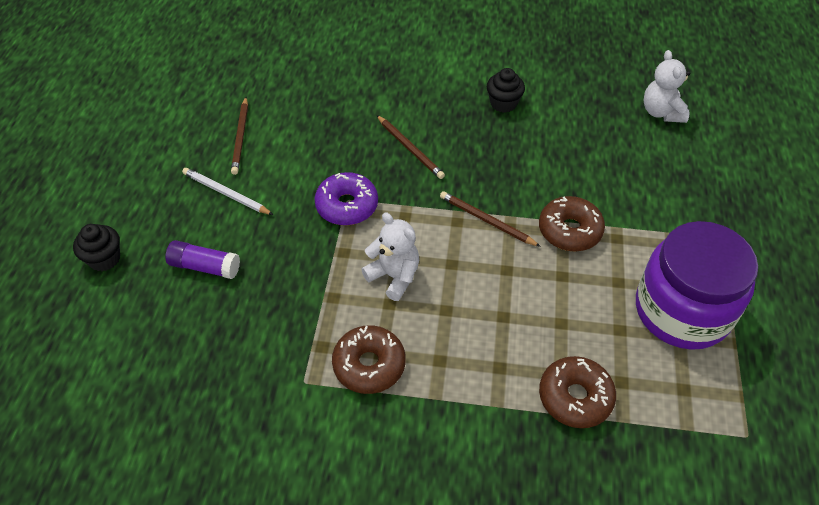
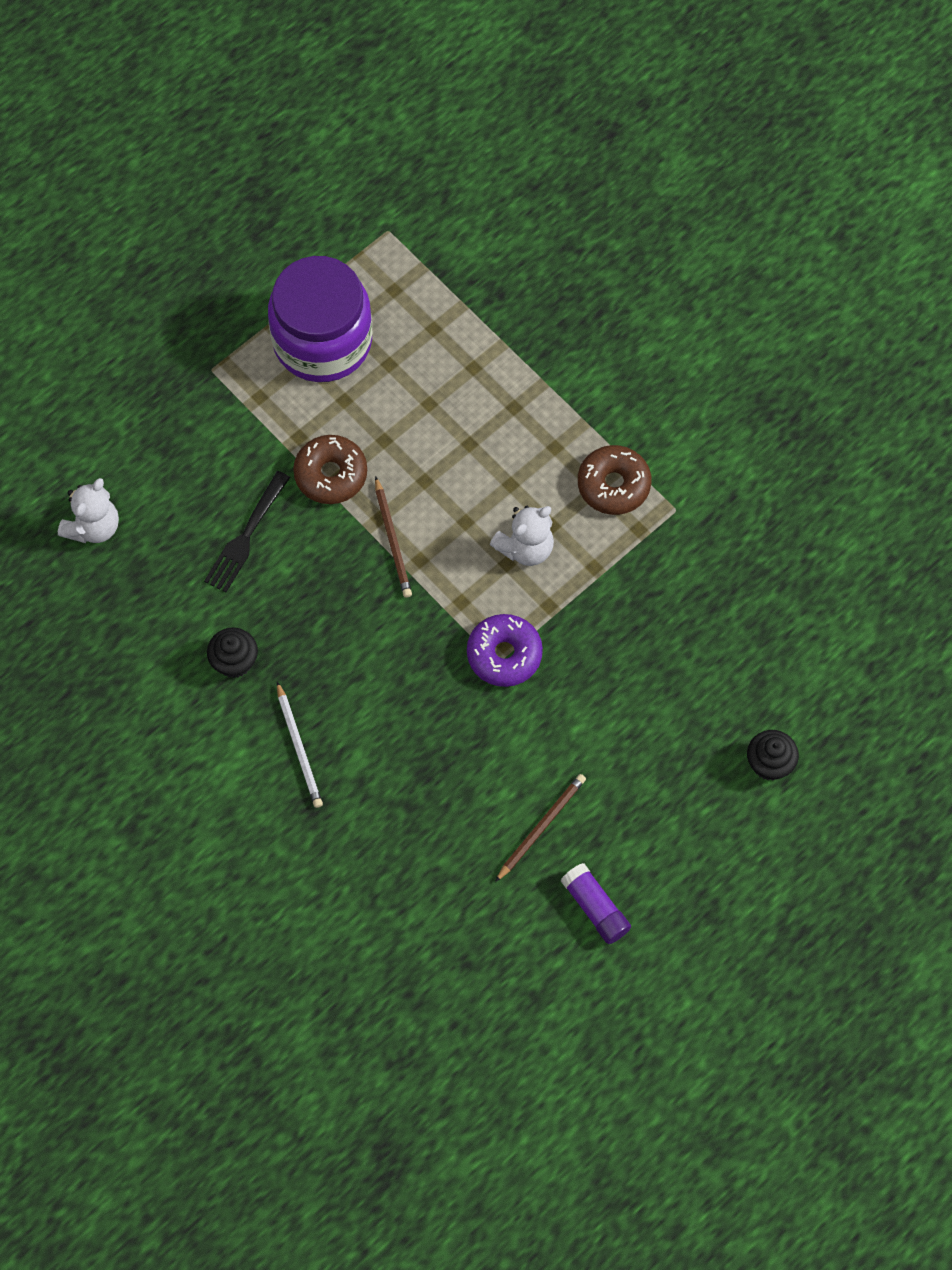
camera: 140 degrees left, 15 degrees up
purple glue stick [165,240,240,279] -> purple glue stick moved to [561,863,631,944]
white pencil [182,168,273,215] -> white pencil moved to [277,682,323,808]
white teddy bear [361,213,419,301] -> white teddy bear turned 120 degrees counterclockwise [490,506,554,566]
brown pencil [377,115,445,179] -> none
brown donut [539,356,616,428] -> none
none -> black fork [204,471,290,592]

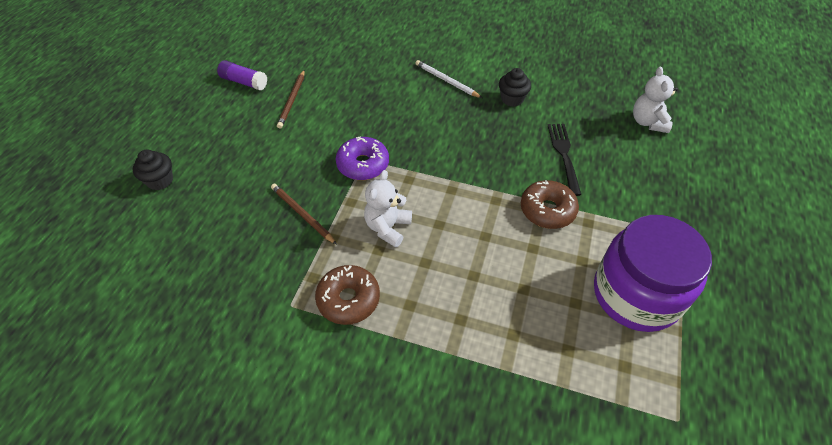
camera: 150 degrees right, 15 degrees down
brown pencil [375,476,412,598] -> brown pencil moved to [271,184,336,244]

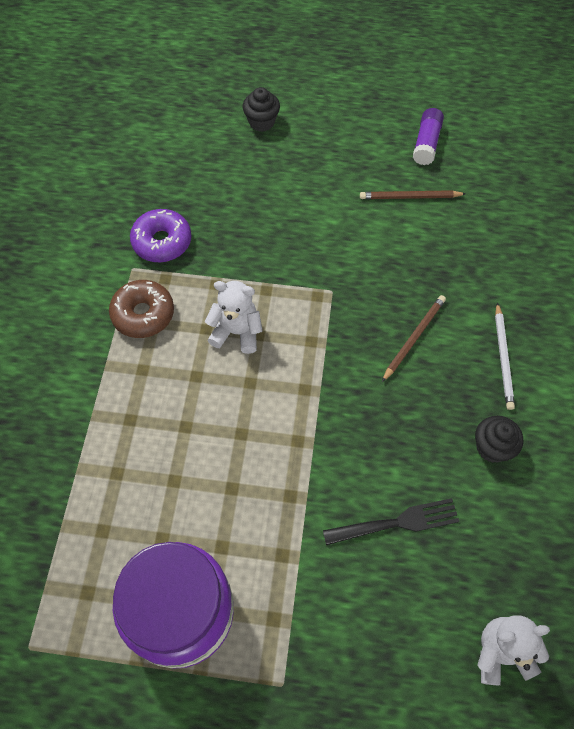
camera: 80 degrees right, 10 degrees up
brown pencil [271,184,336,244] -> brown pencil moved to [382,295,446,382]
purple donut [336,137,389,180] -> purple donut moved to [130,209,192,262]
white pencil [415,60,482,98] -> white pencil turned 150 degrees clockwise [495,302,515,410]
brown donut [521,180,579,229] -> none

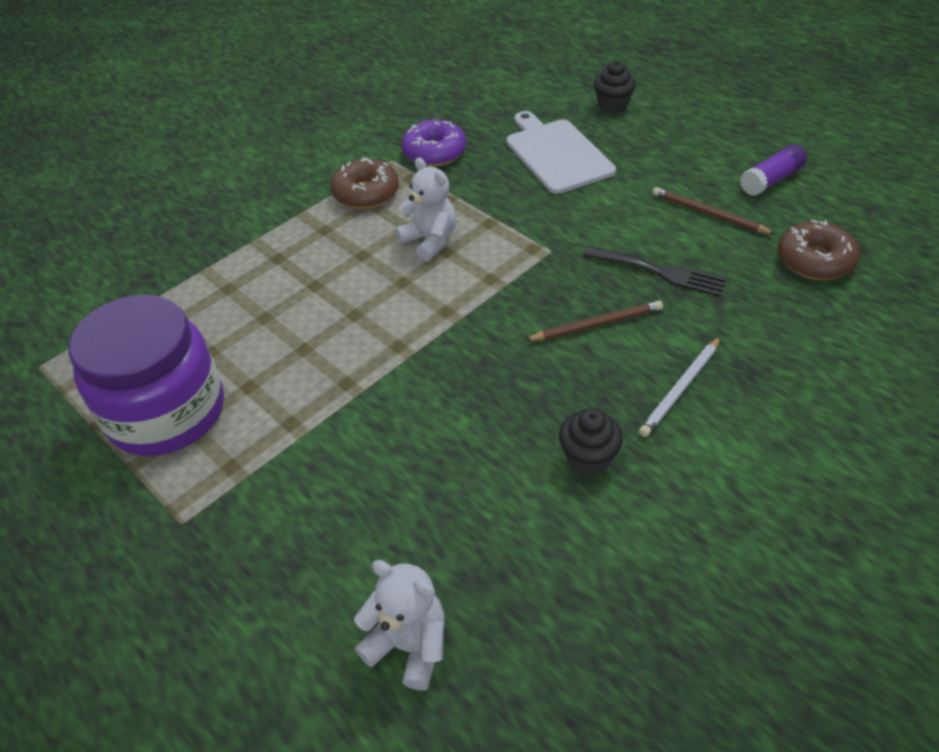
camera: 40 degrees right, 15 degrees down
black fork [323,498,460,545] -> black fork moved to [583,246,727,297]
none -> white cutting board [507,111,616,194]
none -> brown donut [778,220,860,280]

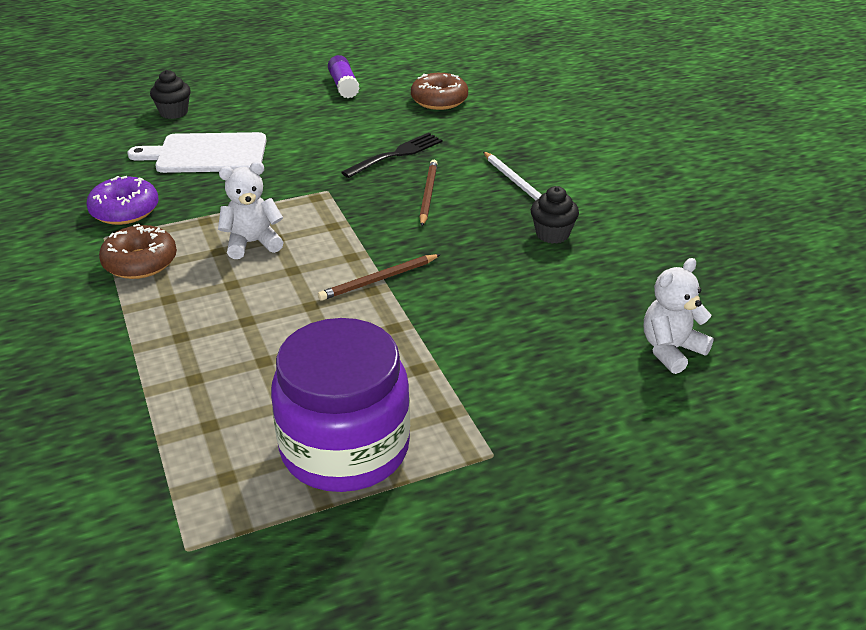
camera: 70 degrees left, 10 degrees down
brown pencil [653,187,775,234] -> brown pencil moved to [318,254,441,301]

